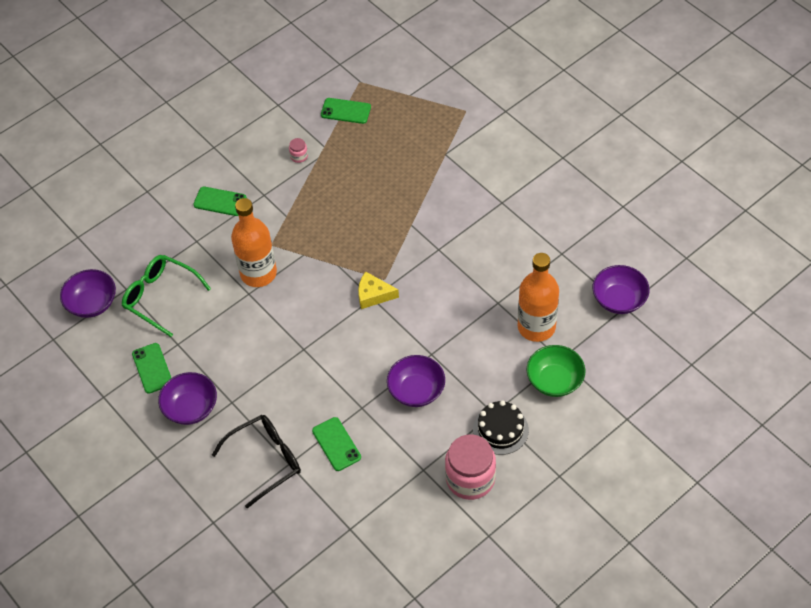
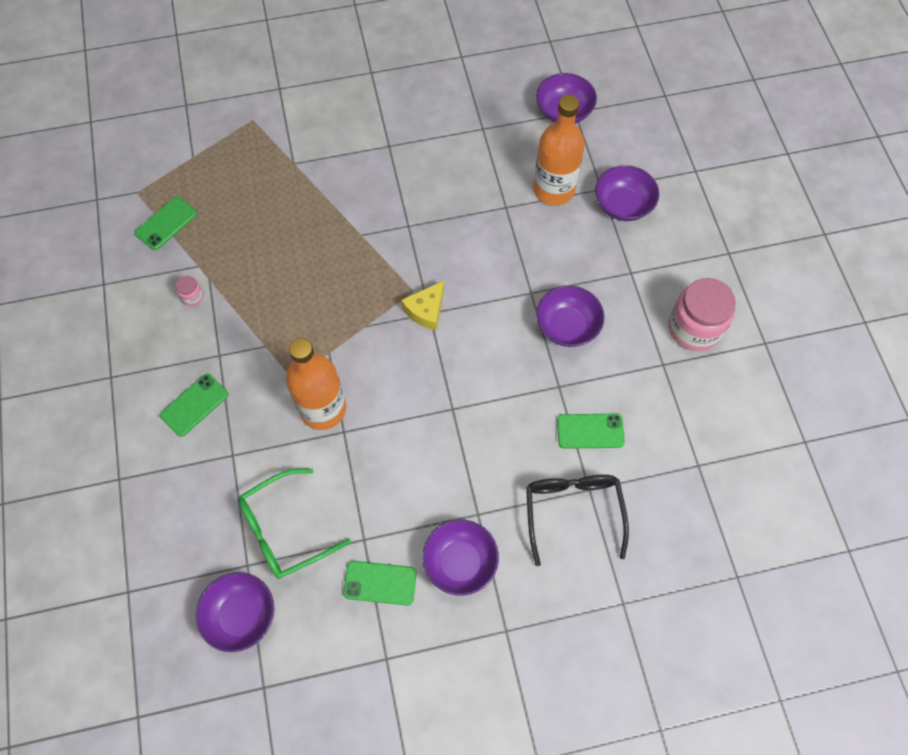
camera: 65 degrees left, 10 degrees up
black cake [473,400,529,455] -> none
green bowl [527,345,585,397] -> purple bowl [595,165,659,221]

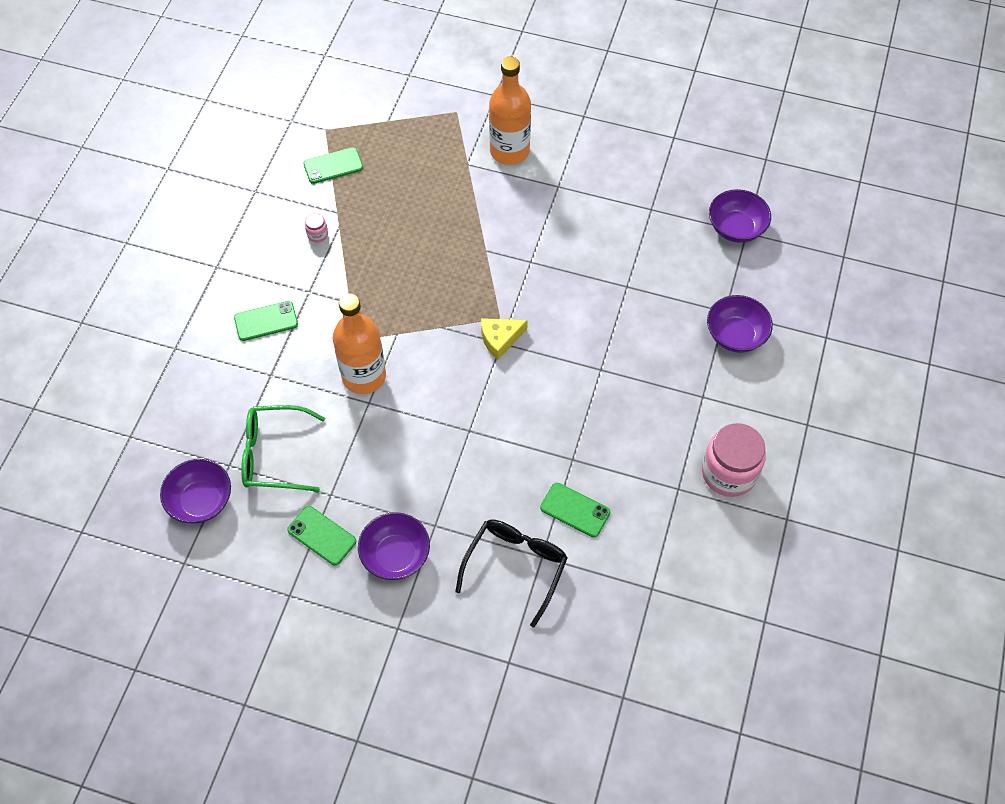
camera: 30 degrees right, 5 degrees down
orange bottle [533,94,585,206] -> orange bottle moved to [489,57,531,165]
purple bowl [536,285,605,347] -> none

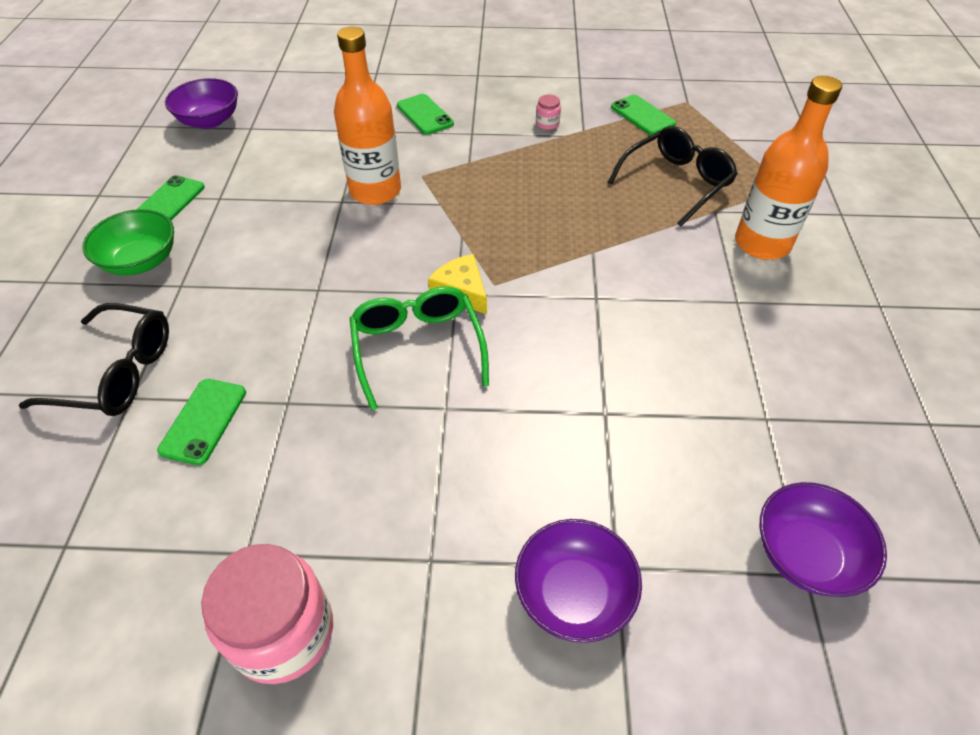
camera: 75 degrees right, 10 degrees down
green glasses [241,405,325,492] -> green glasses moved to [350,286,489,411]
purple bowl [358,512,430,580] -> green bowl [82,209,174,276]
none -> black glasses [608,126,738,227]

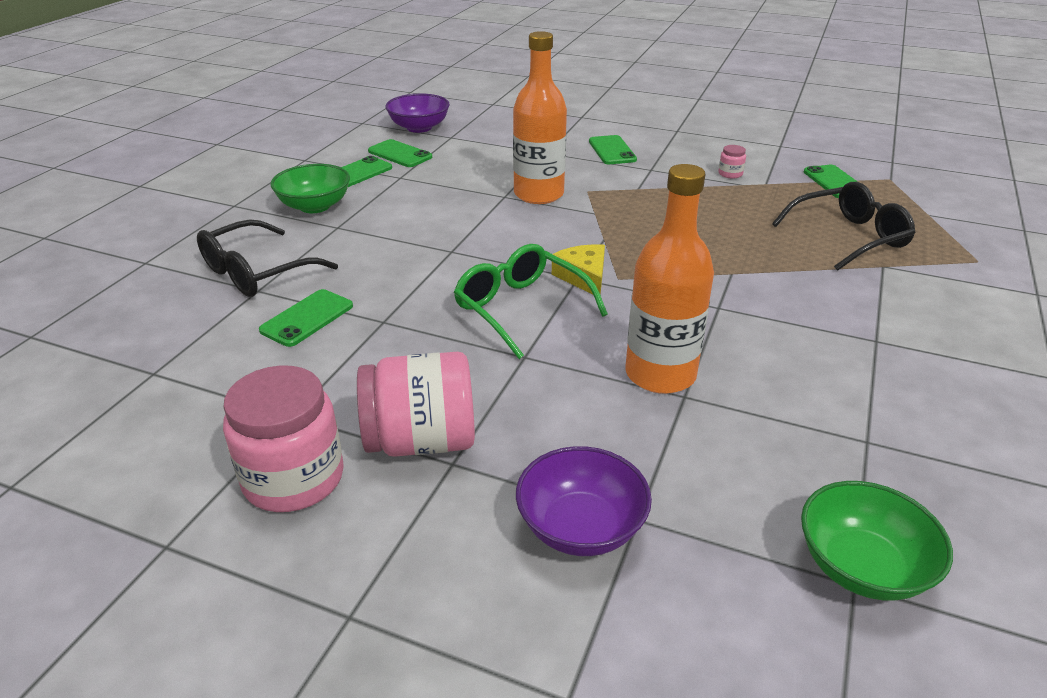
camera: 20 degrees right, 15 degrees down
black glasses [19,303,169,416] -> black glasses turned 105 degrees clockwise [197,219,338,297]
green glasses [350,286,489,411] -> green glasses turned 45 degrees counterclockwise [454,244,608,359]
orange bottle [735,76,842,260] -> orange bottle moved to [625,164,714,394]
purple bowl [760,482,887,597] -> green bowl [801,481,953,601]
none -> pink jar [357,352,475,457]
none -> green phone [368,139,432,167]

